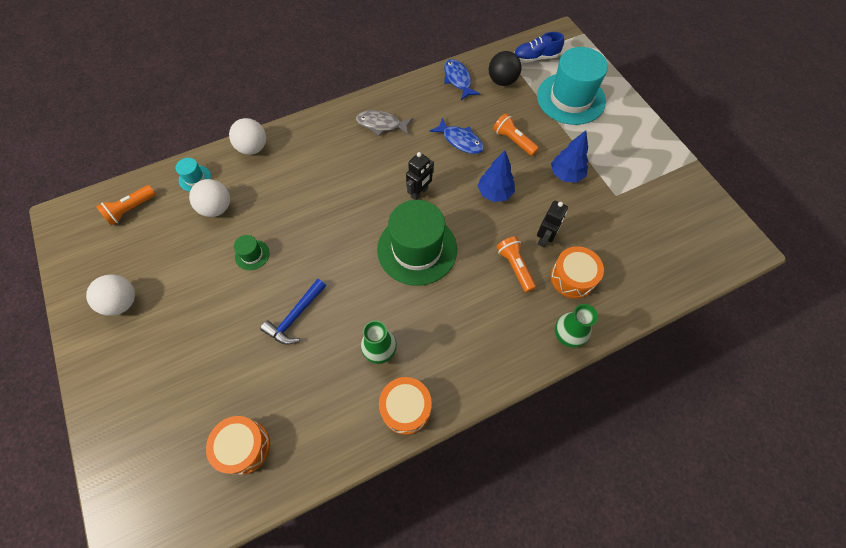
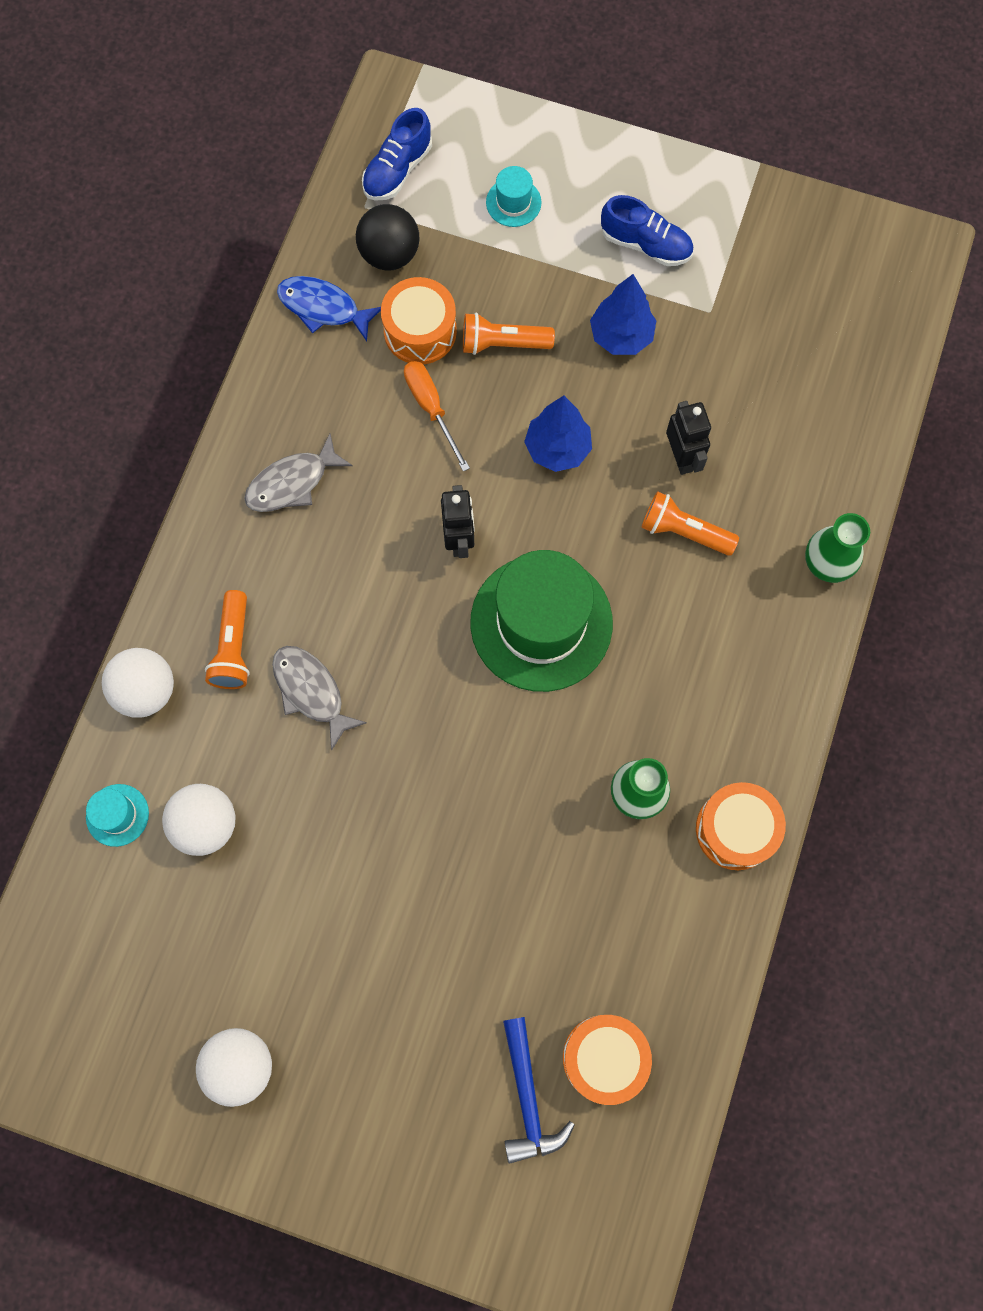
camera: 45 degrees left, 10 degrees up
orange flashlight [96,185,156,225] -> orange flashlight moved to [205,590,250,689]
green hat [234,235,269,270] -> none
blue hammer [260,279,326,345] -> blue hammer moved to [503,1017,575,1164]
blue fish [430,117,484,154] -> orange screwdriver [404,361,470,471]
turquoise hat [537,47,608,125] -> turquoise hat [486,166,542,227], size x0.43
orange drum [551,246,604,299] -> orange drum moved to [381,277,457,364]
none -> grey fish [272,646,367,751]
none -> blue shoe [601,195,693,266]

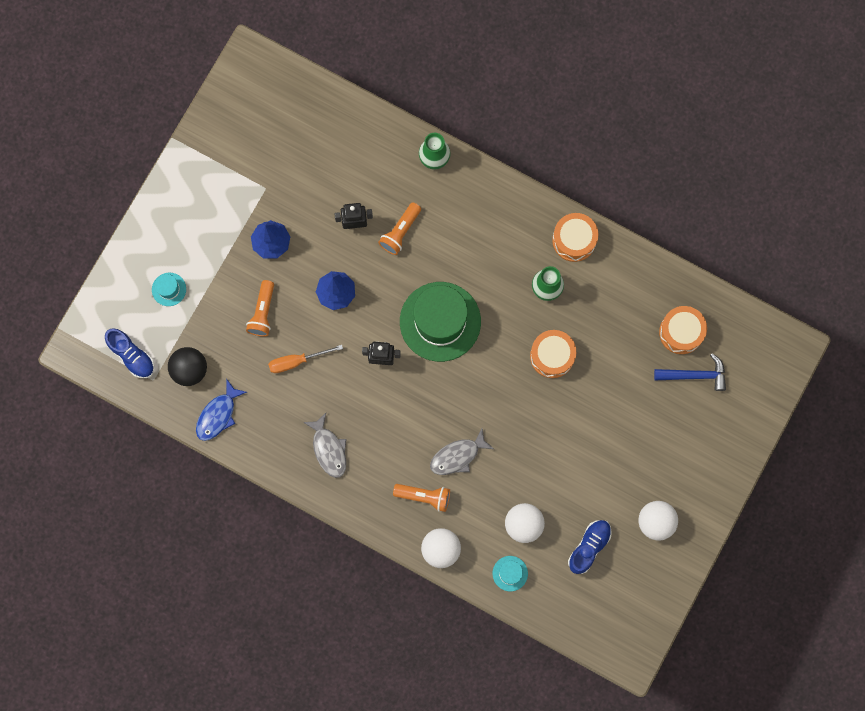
camera: 80 degrees left, 5 degrees up
orange drum [381,277,457,364] -> orange drum moved to [530,330,576,378]
blue shoe [601,195,693,266] -> blue shoe moved to [568,520,612,574]

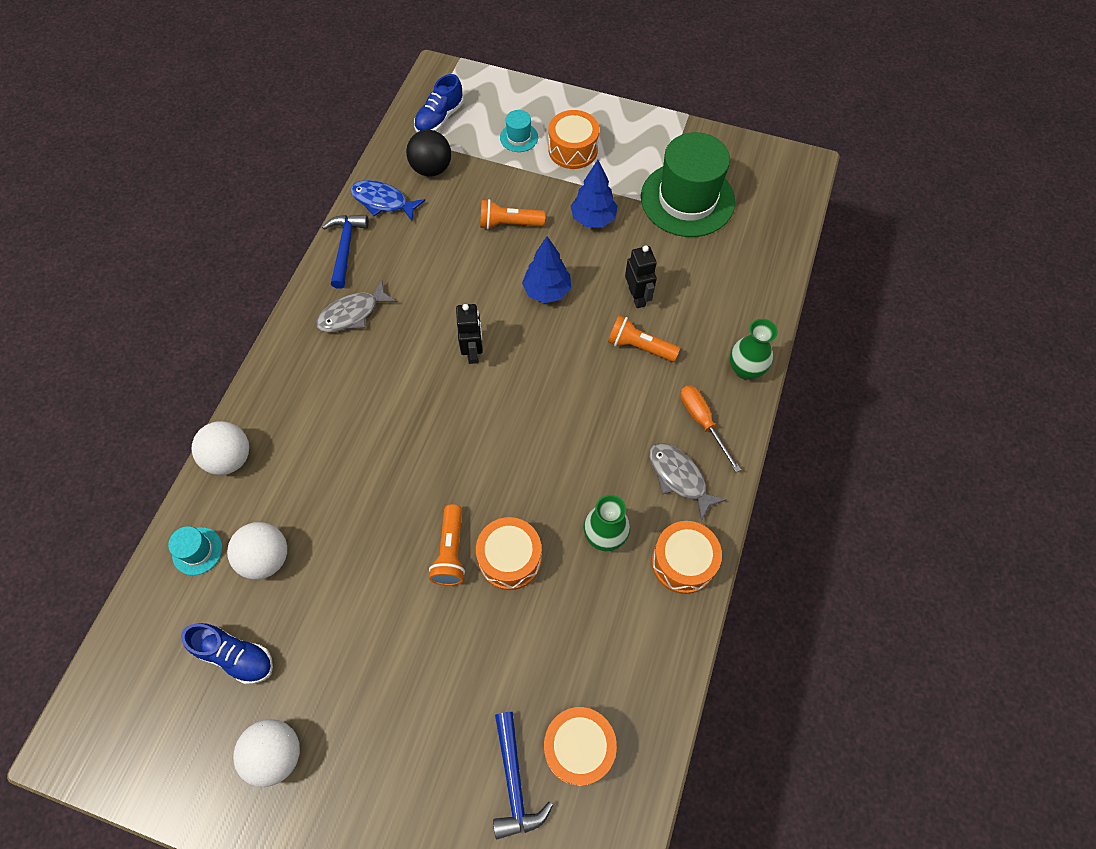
camera: 80 degrees right, 15 degrees down
orange screwdriver [268,345,343,373] -> orange screwdriver moved to [680,385,741,472]
orange flashlight [393,484,450,512] -> orange flashlight moved to [429,504,465,586]
green hat [400,282,481,362] -> green hat moved to [641,132,735,237]
grey fish [430,429,494,475] -> grey fish moved to [649,443,726,521]
none -> blue hammer [322,215,369,289]
none -> orange drum [548,110,599,169]

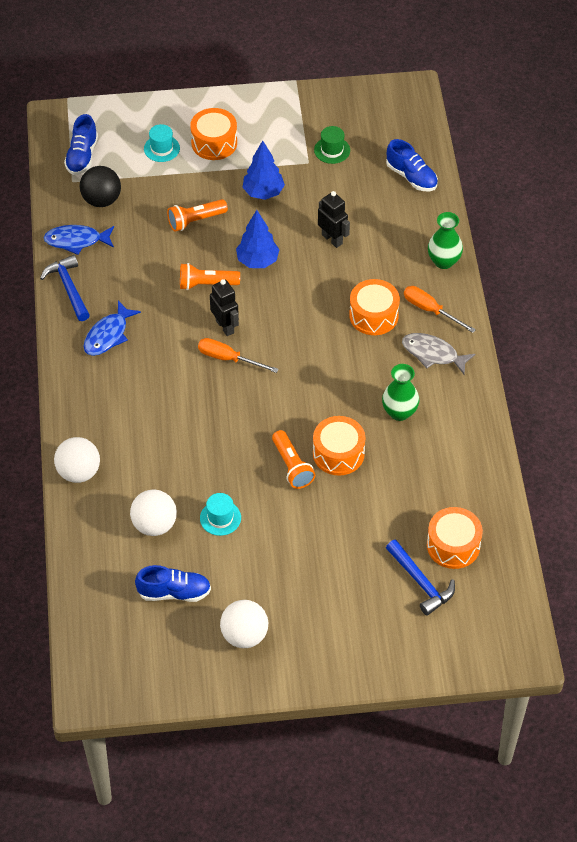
camera: 25 degrees left, 10 degrees down
turquoise hat [168,526,222,575] -> turquoise hat moved to [200,493,241,536]
grey fish [316,280,397,332] -> blue fish [84,300,141,356]
orange flashlight [608,315,680,362] -> orange flashlight moved to [180,263,240,290]
green hat [641,132,735,237] -> green hat [314,126,350,164], size x0.43
orange drum [652,521,722,594] -> orange drum moved to [349,279,400,335]
none -> orange screwdriver [198,338,279,373]
none -> blue shoe [386,139,438,191]

